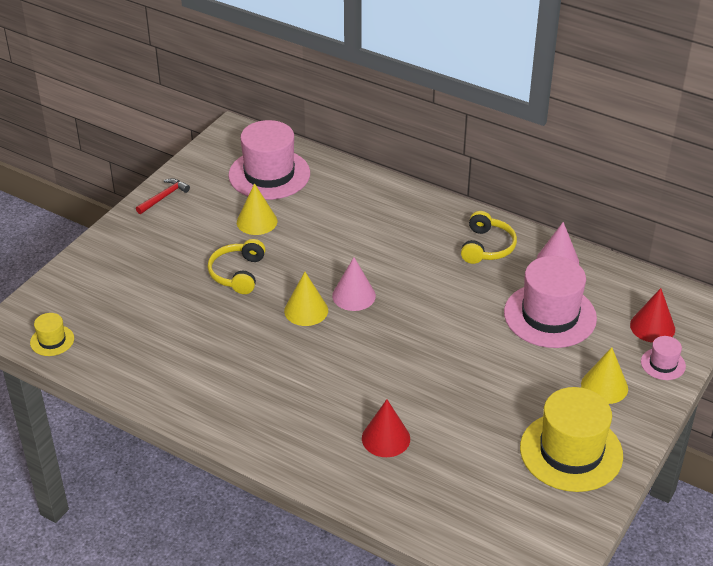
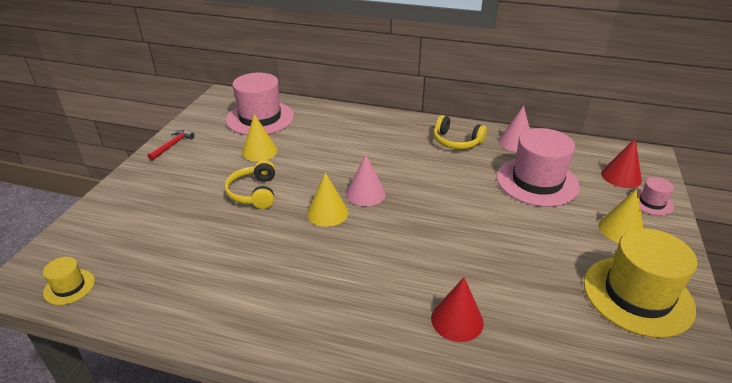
camera: 15 degrees left, 5 degrees down
yellow headphones [461,211,517,264] -> yellow headphones turned 120 degrees clockwise [434,115,487,149]

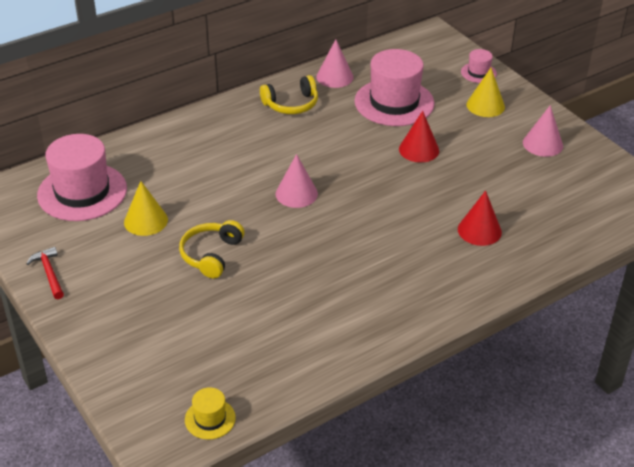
camera: 50 degrees left, 5 degrees up
yellow headphones [225,160,275,209] -> yellow headphones turned 75 degrees clockwise [179,220,245,278]
yellow cone [307,172,348,227] -> none
yellow hat [584,228,697,338] -> pink cone [523,105,563,157]
red cone [601,138,642,188] -> red cone moved to [399,111,439,163]

